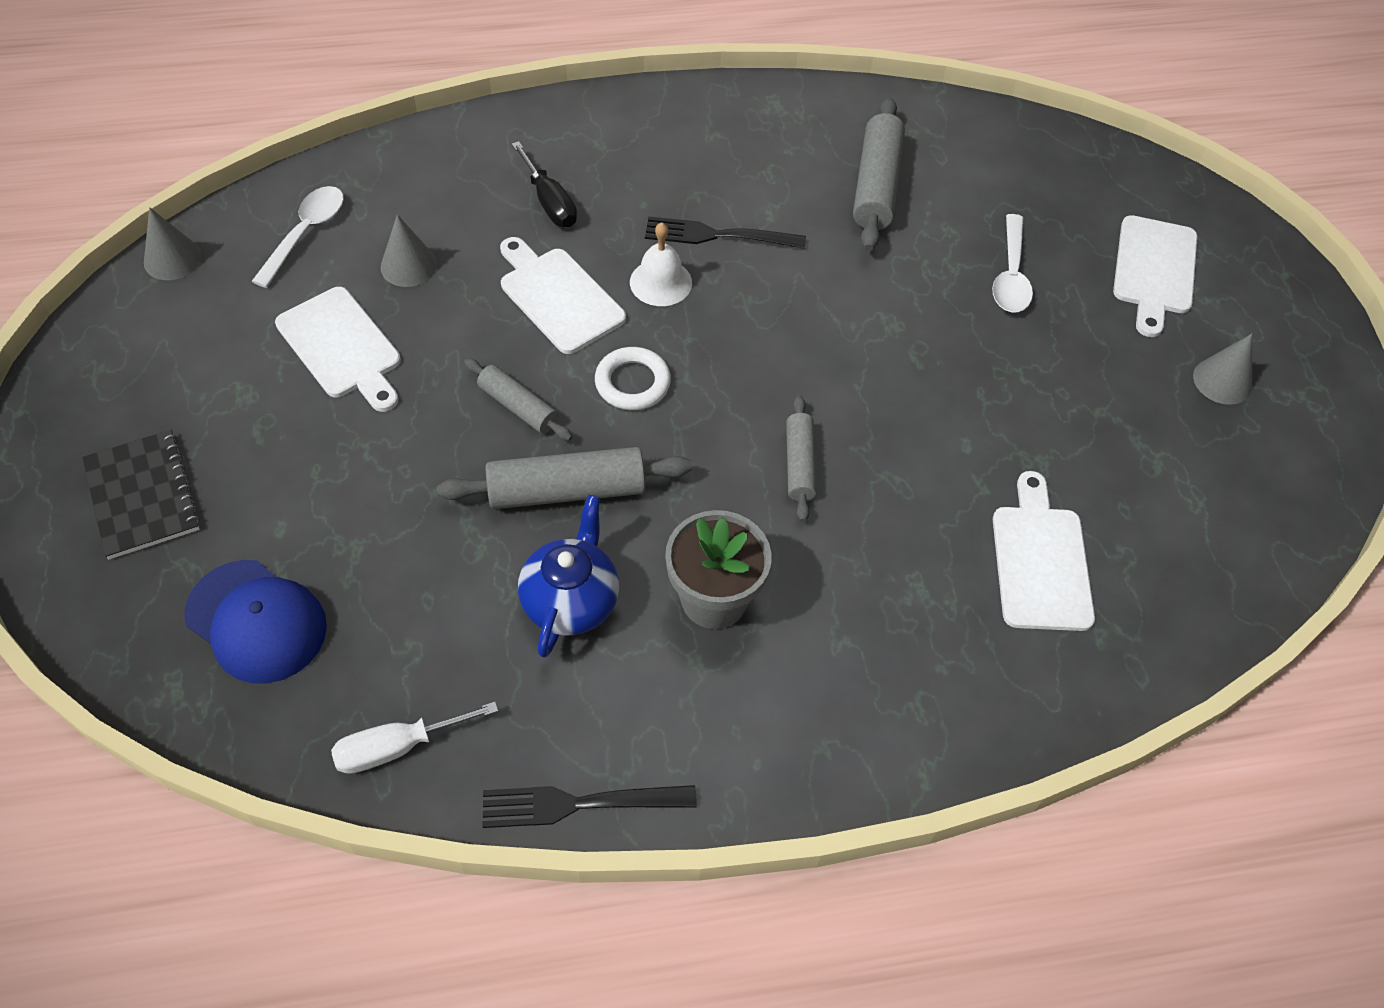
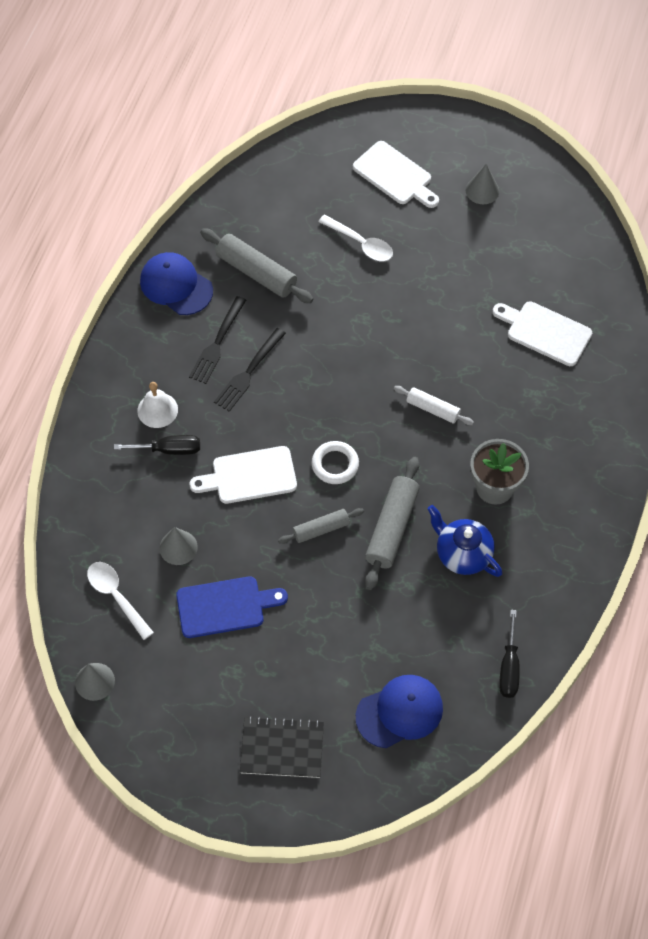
camera: 60 degrees left, 5 degrees up
white cutting board [275,287,401,412] -> blue cutting board [176,576,288,638]
white screwdriver [331,702,498,774] -> black screwdriver [499,610,520,698]
black fork [482,785,697,828] -> black fork moved to [189,296,246,384]
white bell [630,222,692,306] -> white bell moved to [137,382,178,428]
grey rolling pin [786,395,817,522] -> white rolling pin [394,386,474,425]
none -> blue cap [140,252,213,315]

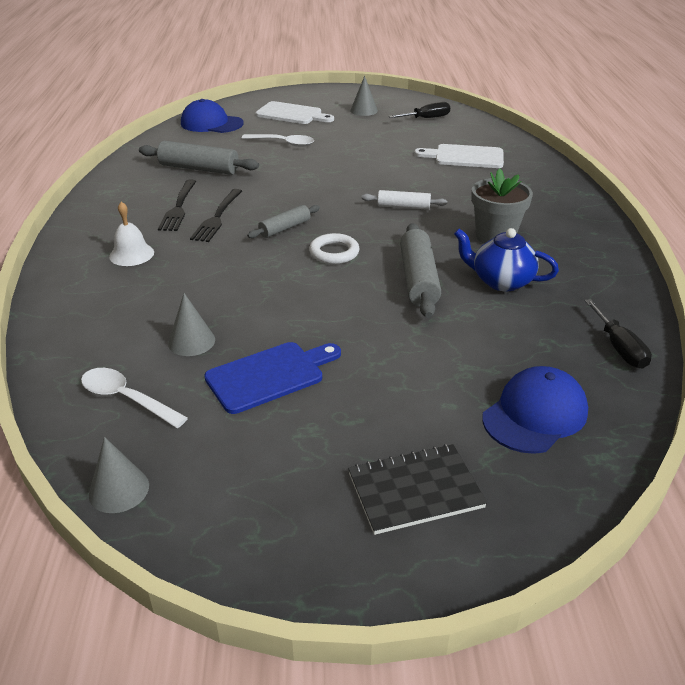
camera: 20 degrees left, 25 degrees down
black screwdriver [114,435,200,455] -> black screwdriver moved to [389,102,450,118]
blue cap [140,252,213,315] -> blue cap moved to [181,99,244,133]
white cutting board [190,446,297,504] -> none
grey rolling pin [278,508,364,544] -> grey rolling pin moved to [247,205,320,238]

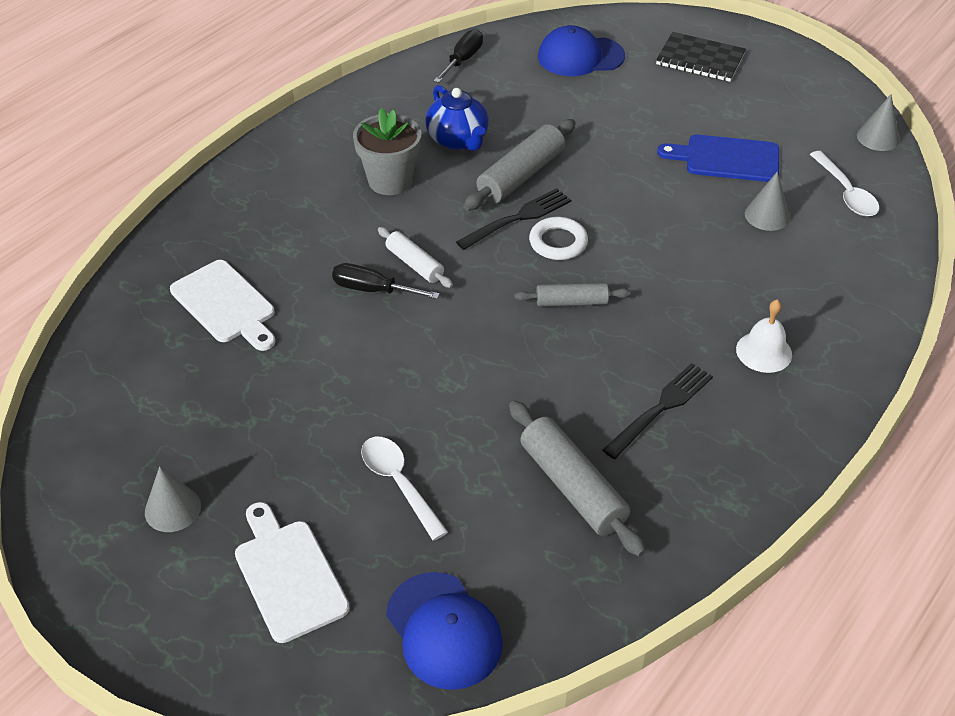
camera: 140 degrees left, 10 degrees up
black fork [190,189,242,242] -> black fork moved to [456,188,571,250]
black screwdriver [389,102,450,118] -> black screwdriver moved to [332,263,440,299]

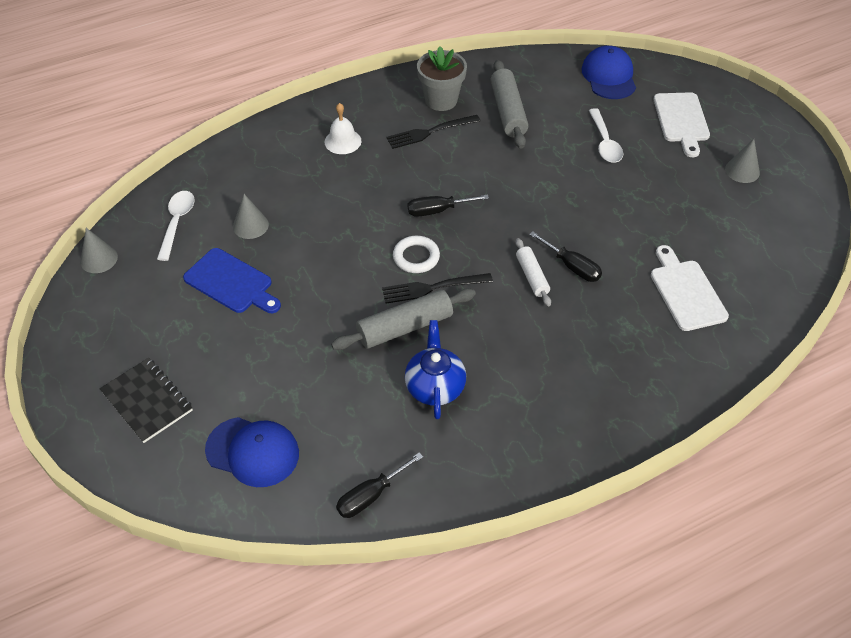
camera: 155 degrees left, 5 degrees up
grey flower pot [353,108,421,195] -> grey flower pot moved to [417,46,467,111]
grey rolling pin [514,283,630,306] -> black screwdriver [407,194,489,217]

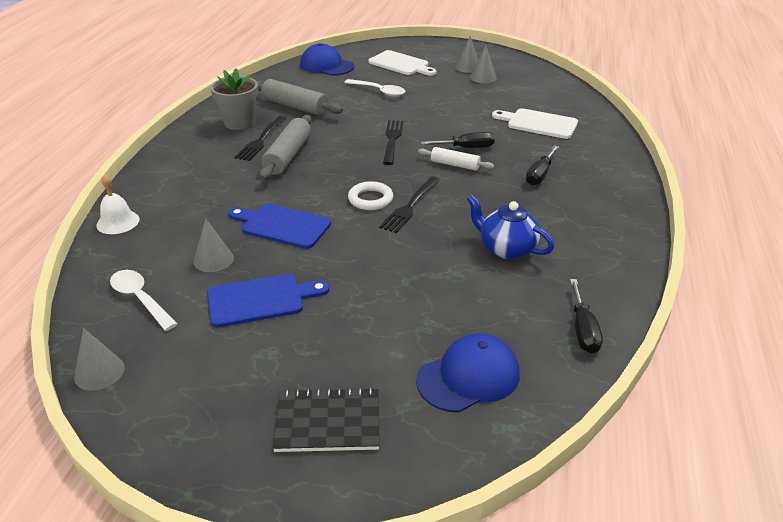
camera: 50 degrees left, 15 degrees down
white bell [325,103,362,154] -> white bell moved to [96,175,139,234]
grey rolling pin [331,288,476,350] -> grey rolling pin moved to [259,115,312,180]
black screwdriver [407,194,489,217] -> black screwdriver moved to [526,146,559,186]
none -> blue cutting board [228,204,331,249]
none -> black fork [383,120,403,165]
none -> grey cone [470,46,497,83]

